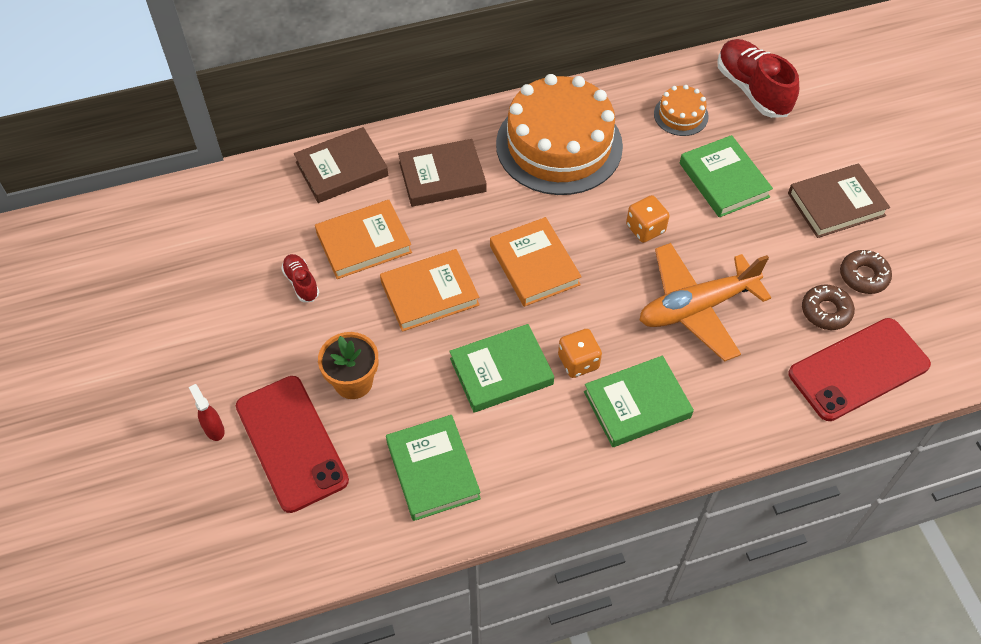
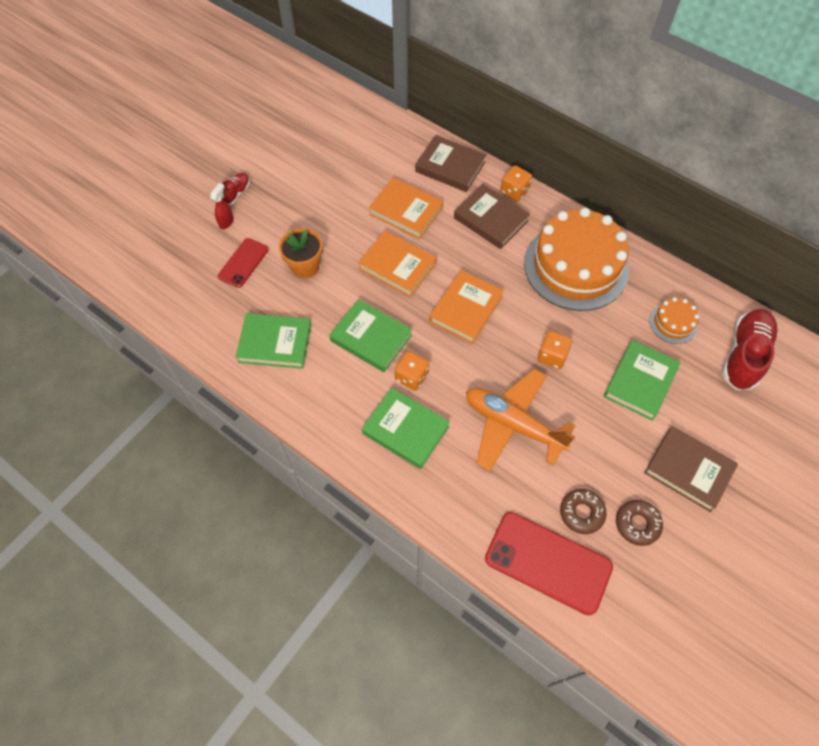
camera: 55 degrees right, 5 degrees up
red phone [236,376,349,513] -> red phone [218,238,269,288], size x0.57
red shoe [281,254,319,302] -> red shoe moved to [222,173,250,206]
green book [386,415,481,521] -> green book turned 60 degrees clockwise [236,313,312,369]
none -> orange dice [500,165,532,202]

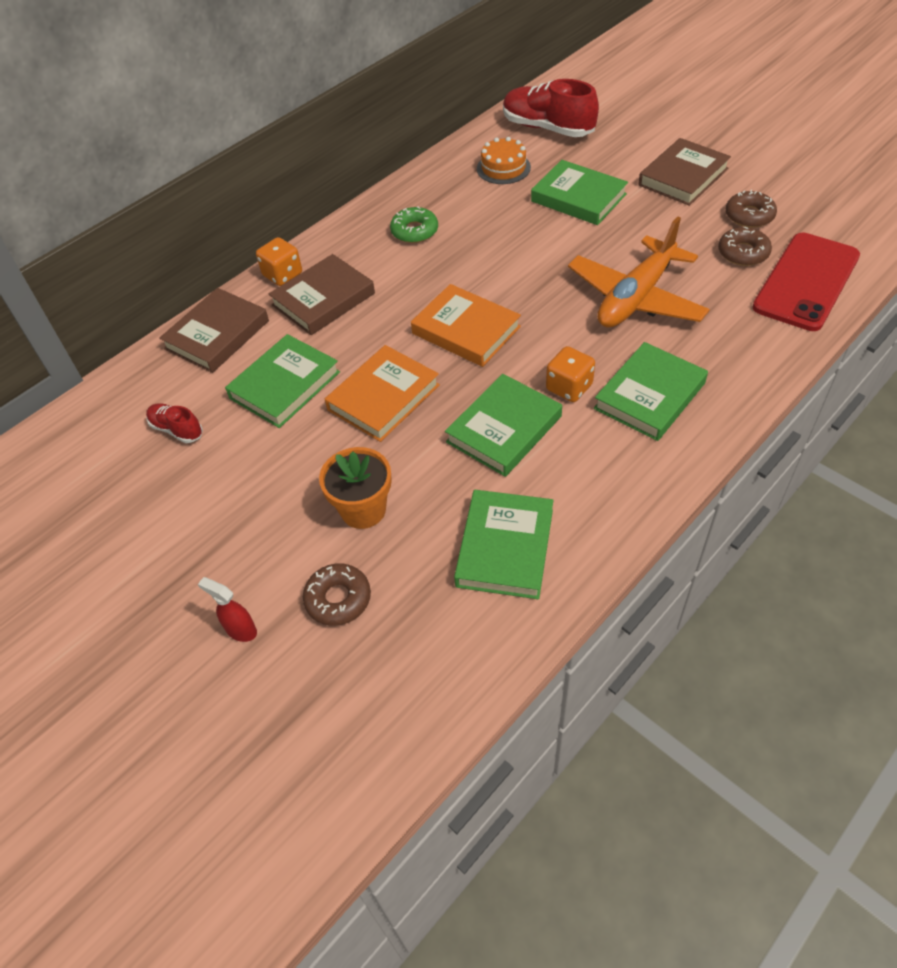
camera: 80 degrees left, 10 degrees down
red phone [218,238,269,288] -> brown donut [303,563,371,626]
red shoe [222,173,250,206] -> red shoe moved to [146,403,203,443]
orange book [369,177,443,239] -> green book [225,334,340,428]
orange cake [524,207,629,311] -> green donut [390,206,438,243]
orange dice [538,331,572,369] -> none

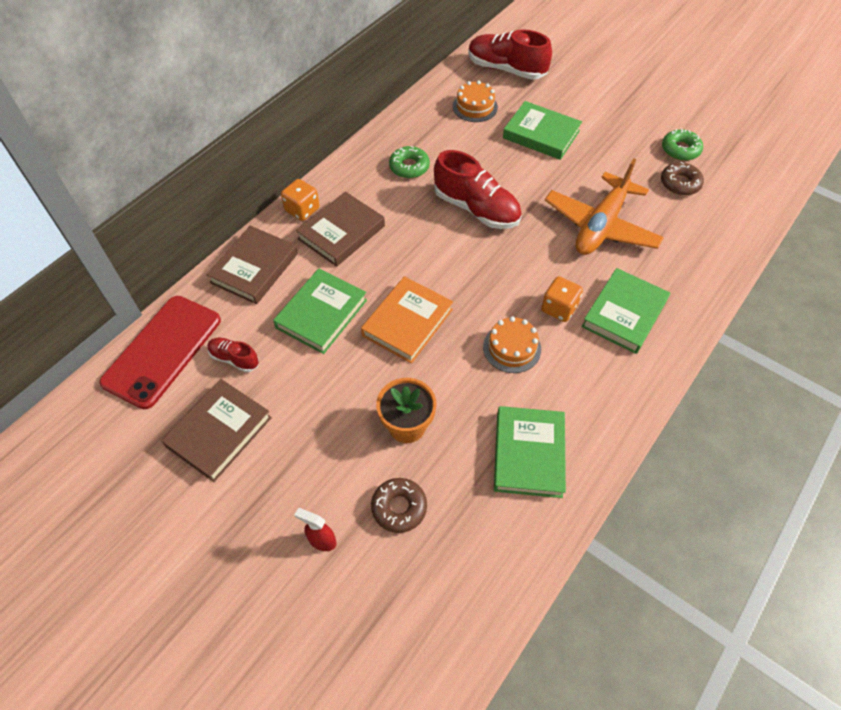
camera: 10 degrees left, 5 degrees up
orange book [411,284,521,367] -> none
green book [445,374,562,477] -> orange cake [483,316,541,373]
brown book [638,138,731,206] -> brown book moved to [161,379,272,482]
brown donut [725,190,777,228] -> green donut [662,128,703,161]
red phone [753,232,860,331] -> red phone moved to [99,296,221,409]
none -> red shoe [434,150,522,229]

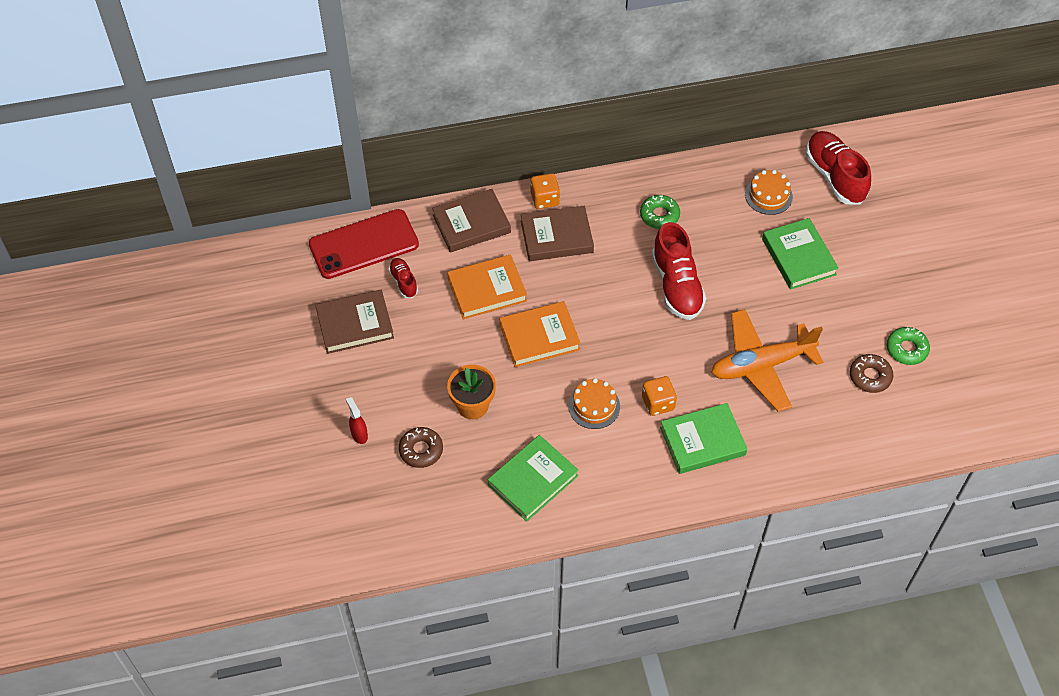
camera: 40 degrees right, 0 degrees up
green book [273,269,367,354] -> orange book [447,254,527,319]

